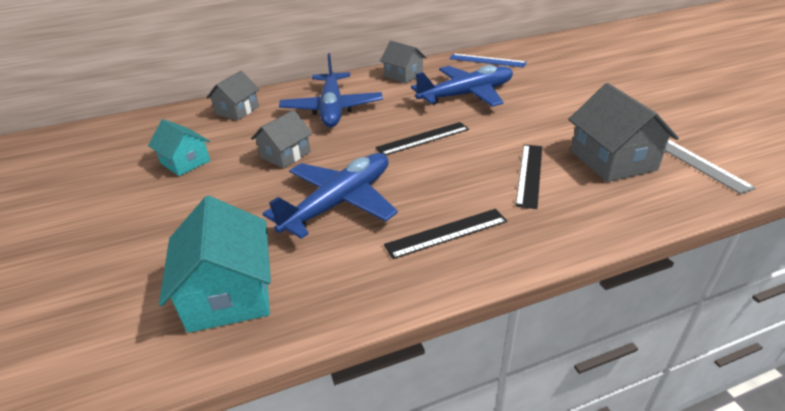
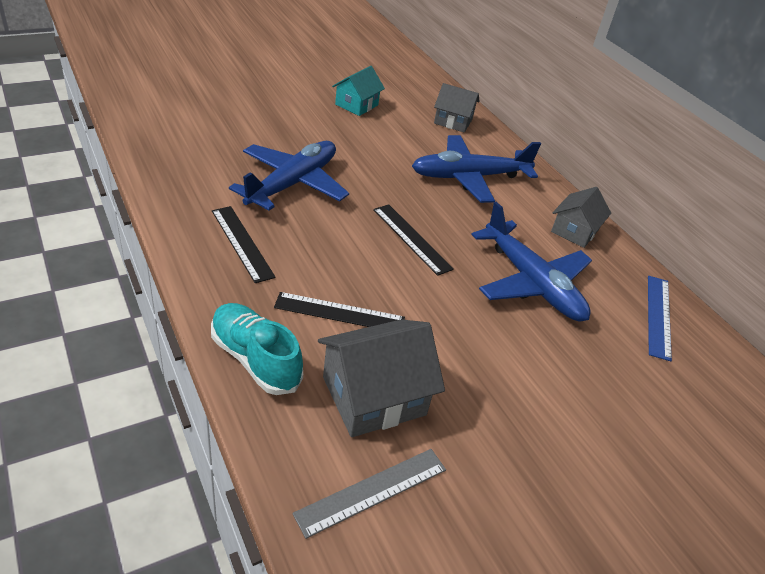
camera: 75 degrees right, 5 degrees up
turquoise house [159,196,271,333] -> none
grey house [251,110,312,168] -> none
blue plane [262,153,398,239] -> blue plane turned 90 degrees counterclockwise [229,141,349,211]
none -> turquoise shoe [211,303,303,395]

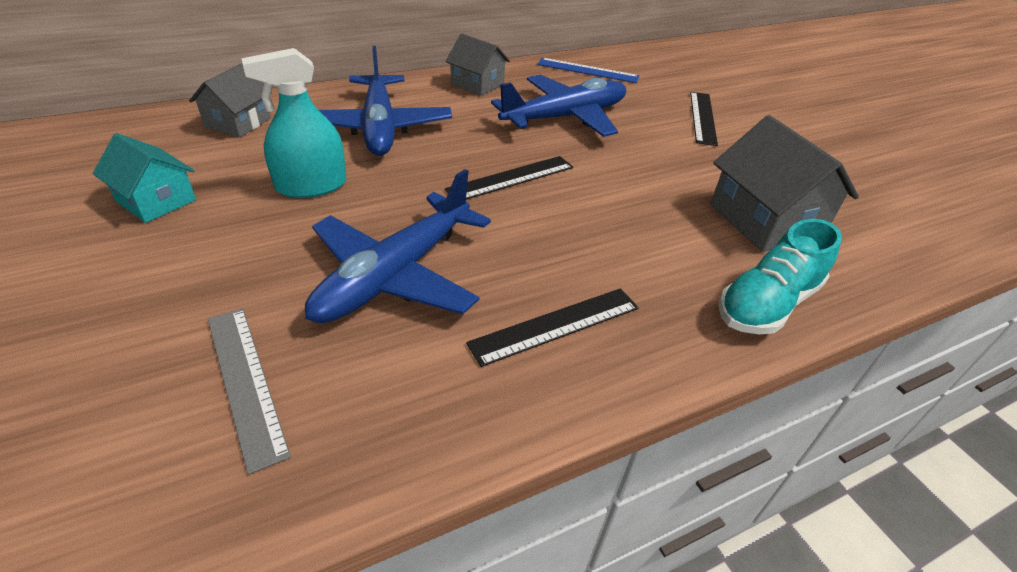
camera: 85 degrees left, 0 degrees up
blue plane [229,141,349,211] -> blue plane turned 90 degrees counterclockwise [305,169,491,323]
black ruler [274,292,405,327] -> black ruler moved to [690,92,718,146]
grey ruler [293,449,446,539] -> grey ruler moved to [208,308,291,475]
none -> turquoise spray bottle [242,48,346,198]

